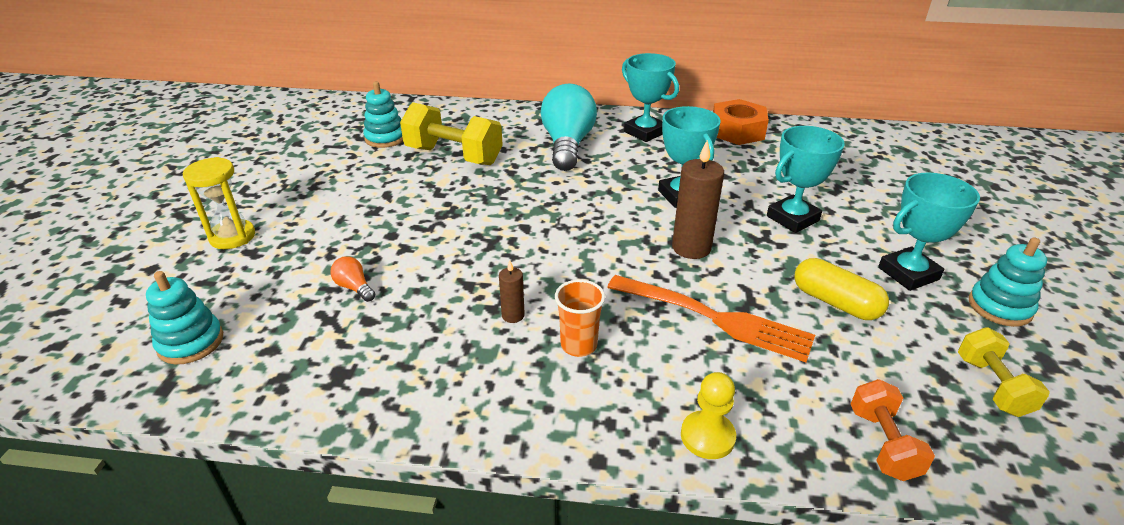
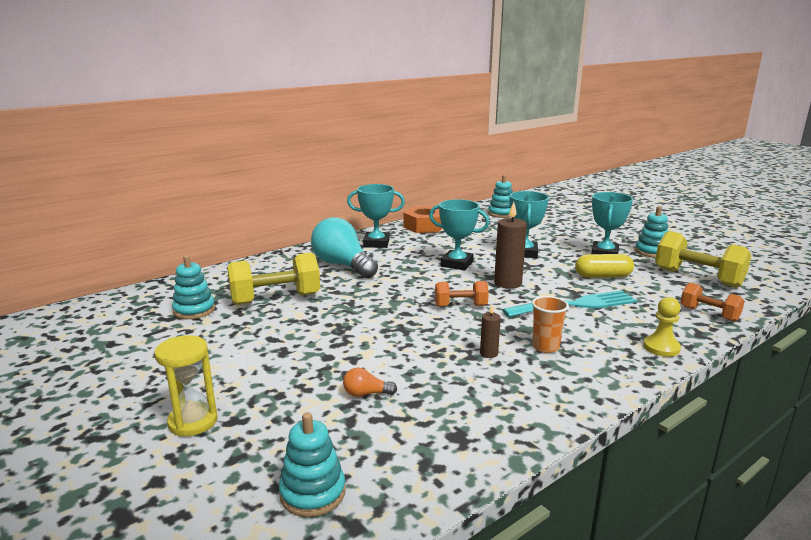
camera: 45 degrees left, 15 degrees down
orange fork [607,275,815,362] -> turquoise fork [502,290,637,317]
yellow dumbbell [958,327,1050,417] -> yellow dumbbell [655,231,752,288], size x1.71
none -> orange dumbbell [435,281,489,307]
none -> turquoise stacking toy [488,175,513,218]

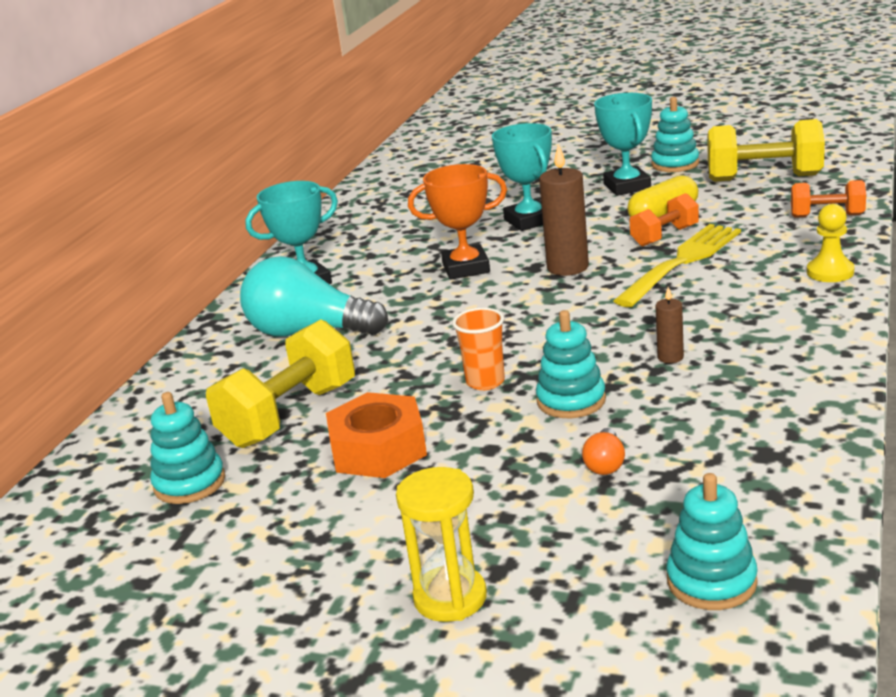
camera: 30 degrees left, 5 degrees up
orange light bulb [343,368,397,397] -> orange light bulb turned 45 degrees counterclockwise [582,428,625,475]
orange nut [404,206,443,233] -> orange nut moved to [326,392,427,478]
turquoise trophy [429,199,489,270] -> orange trophy [408,164,507,280]
orange dumbbell [435,281,489,307] -> orange dumbbell moved to [630,193,699,247]
turquoise stacking toy [488,175,513,218] -> turquoise stacking toy moved to [536,310,606,418]
turquoise fork [502,290,637,317] -> yellow fork [614,224,741,307]
orange cup [532,296,569,353] -> orange cup moved to [452,308,505,390]

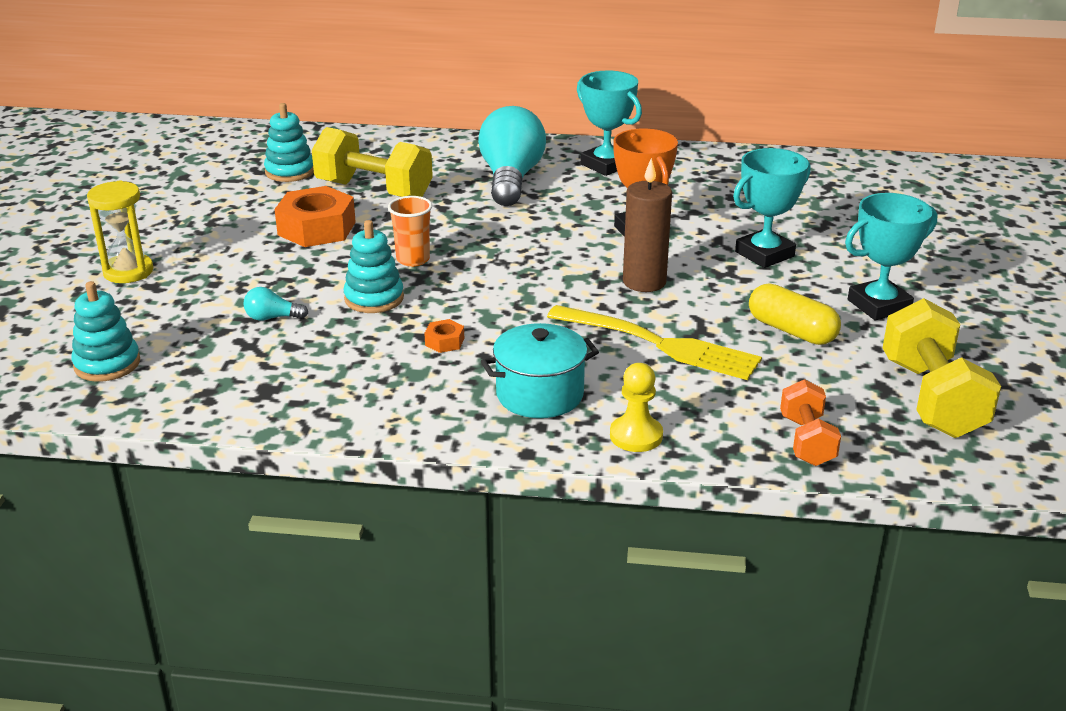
camera: 75 degrees right, 5 degrees up
orange light bulb [582,428,625,475] -> turquoise light bulb [243,287,308,321]
orange dumbbell [630,193,699,247] -> none
turquoise stacking toy [651,97,699,172] -> none
brown candle [655,287,684,363] -> orange nut [424,319,464,353]
none -> turquoise pot [481,323,599,418]

